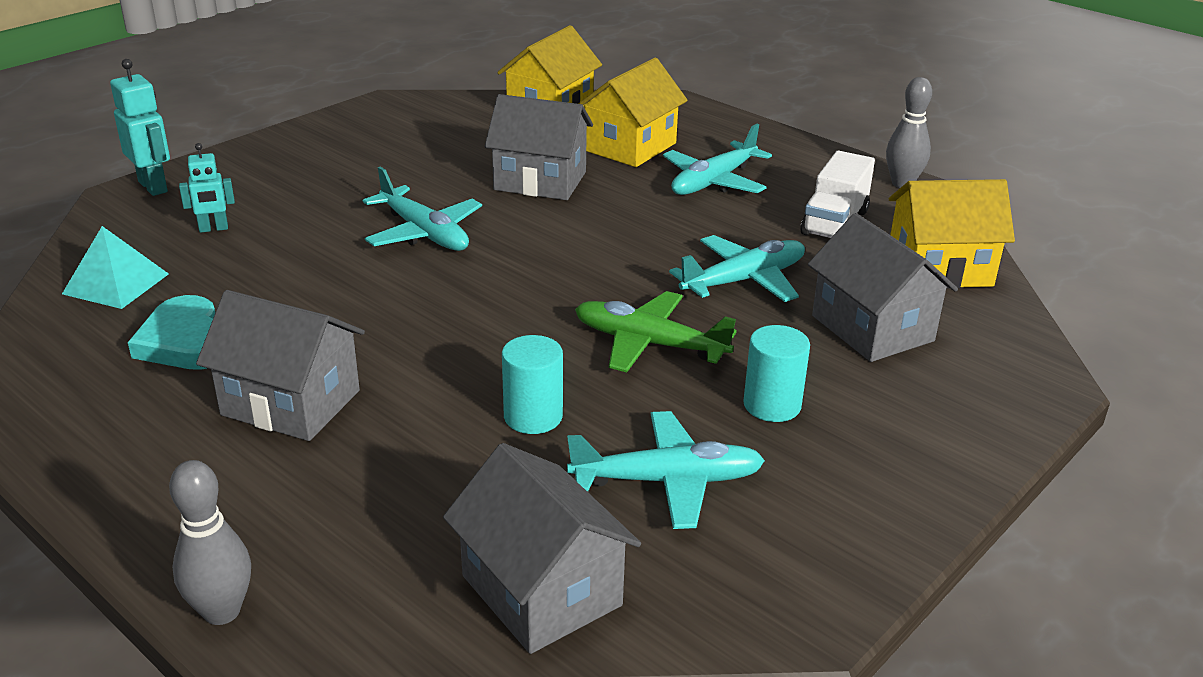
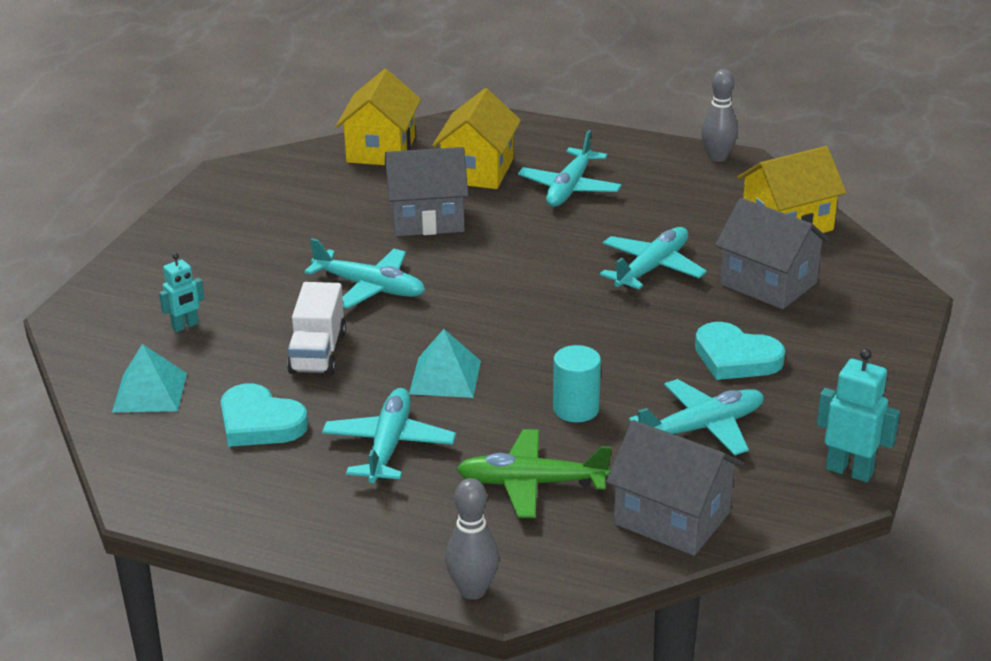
camera: 20 degrees left, 0 degrees up
turquoise robot [110,59,170,196] -> turquoise robot moved to [817,348,900,482]
grey house [196,290,365,441] -> turquoise plane [322,388,456,483]
green plane [575,291,737,373] -> green plane moved to [456,429,612,518]
turquoise cylinder [743,325,810,422] -> turquoise heart [695,322,785,380]
white truck [801,151,875,238] -> white truck moved to [287,282,346,375]
none -> turquoise pyramid [409,329,481,398]

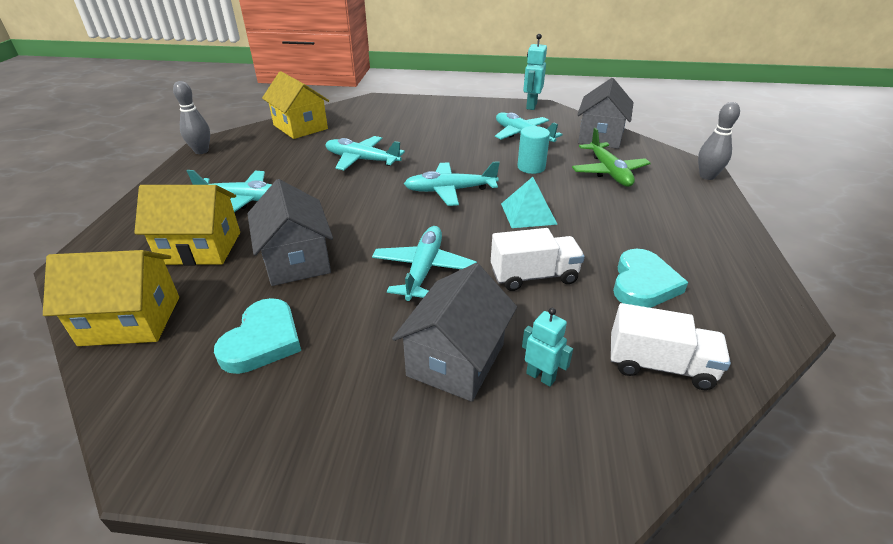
camera: 105 degrees left, 5 degrees up
turquoise pyramid [112,344,187,412] -> white truck [611,303,731,390]
turquoise plane [322,388,456,483] -> turquoise plane moved to [404,161,500,206]
turquoise heart [695,322,785,380] -> turquoise heart moved to [214,298,301,374]
grey house [715,198,830,309] -> grey house moved to [392,263,517,402]

